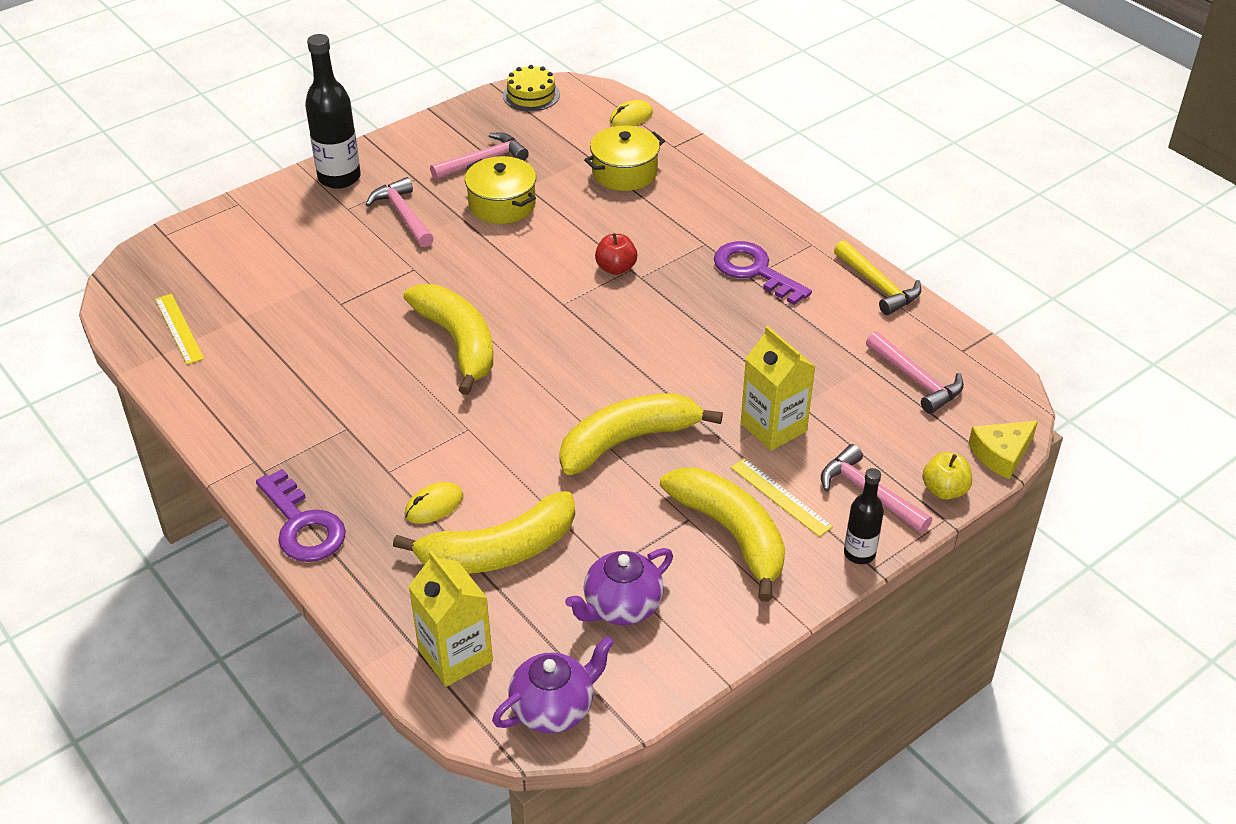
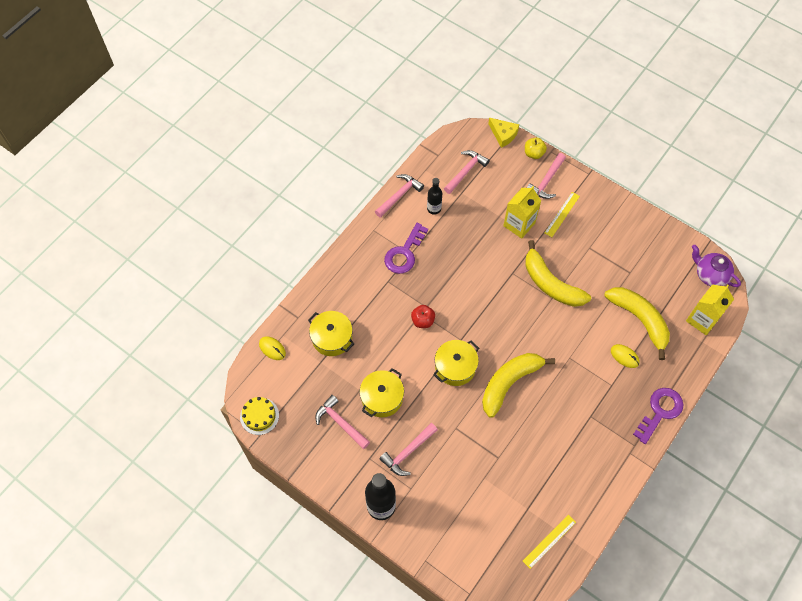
camera: 105 degrees left, 20 degrees up
purple teapot [565,548,673,625] -> none
yellow banana [660,467,785,602] -> none
yellow hammer [834,240,921,315] -> pink hammer [375,174,424,218]
black bottle [844,468,884,564] -> black bottle moved to [427,178,442,215]
none -> yellow pot [433,340,479,386]

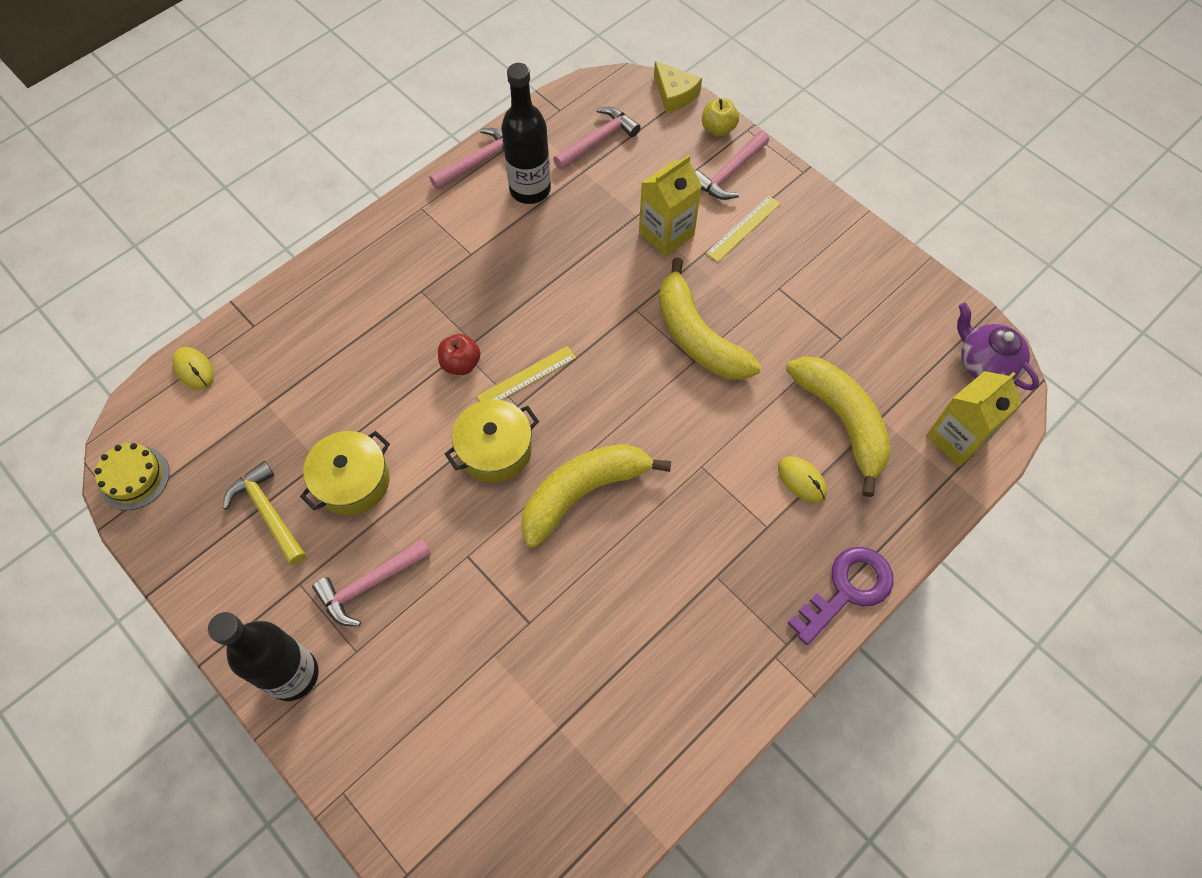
camera: 10 degrees right, 0 degrees up
yellow pot [308,311,354,356] -> none
pink hammer [315,395,370,449] -> yellow hammer [223,461,306,566]
purple key [384,223,428,274] -> none
black bottle [427,178,442,215] -> black bottle [501,63,551,204], size x1.73
yellow ruler [523,515,576,569] -> yellow ruler moved to [476,346,576,401]

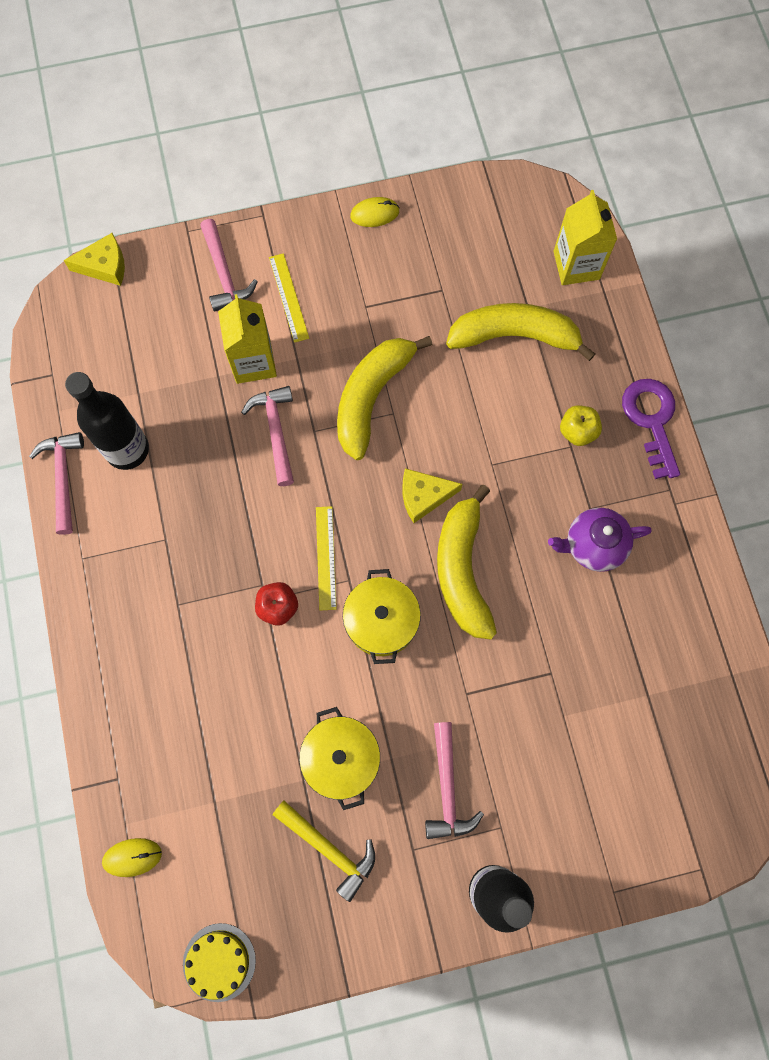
camera: 60 degrees left, 10 degrees up
yellow hammer [223,461,306,566] -> yellow hammer turned 135 degrees counterclockwise [273,801,375,902]
pink hammer [553,107,641,170] -> pink hammer moved to [241,386,294,486]
yellow banana [659,258,761,380] -> yellow banana turned 120 degrees clockwise [337,336,433,460]
yellow apple [702,98,739,136] -> yellow apple moved to [560,406,602,446]
yellow mouse [778,456,827,503] -> yellow mouse moved to [350,197,400,227]
purple teapot [957,303,1039,390] -> purple teapot moved to [548,508,652,572]
none -> yellow cheese [403,468,462,523]

